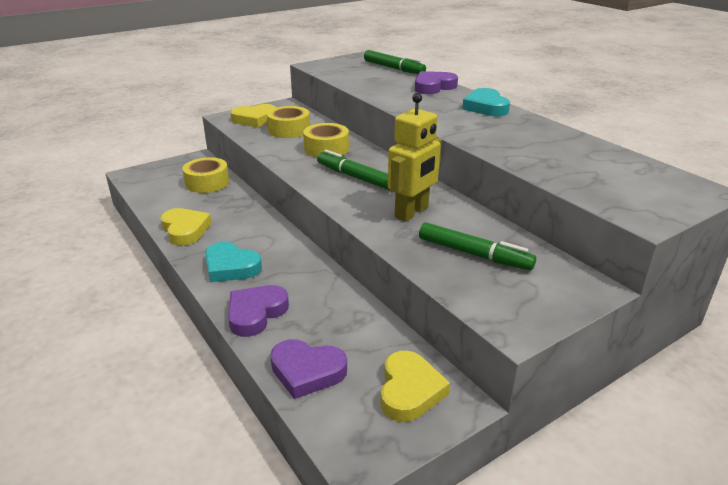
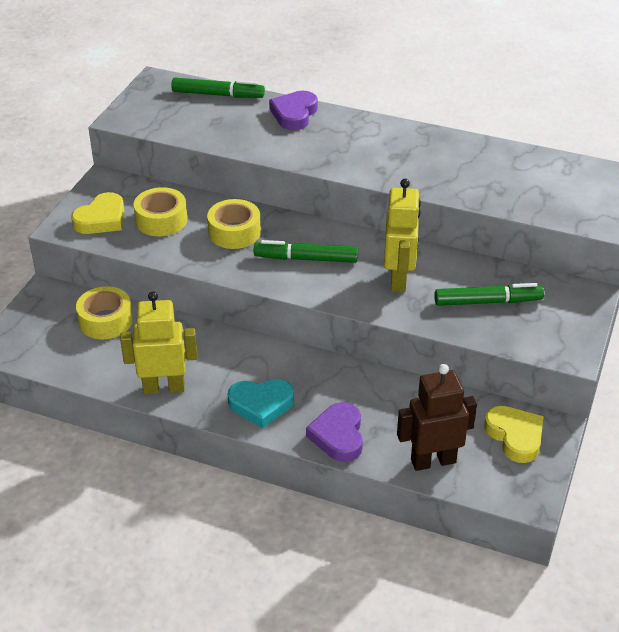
camera: 35 degrees left, 10 degrees up
yellow heart [161,208,212,246] -> yellow robot [120,291,197,394]
purple heart [270,339,347,399] -> brown robot [397,364,477,471]
turquoise heart [462,88,510,116] -> none

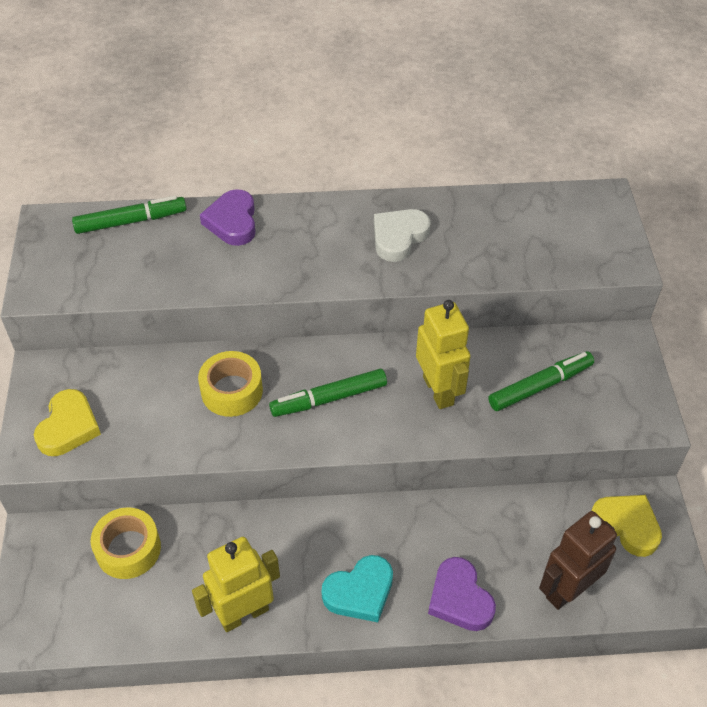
camera: 25 degrees left, 10 degrees up
yellow tape [133,187,187,236] -> none
none -> white heart [374,209,430,262]

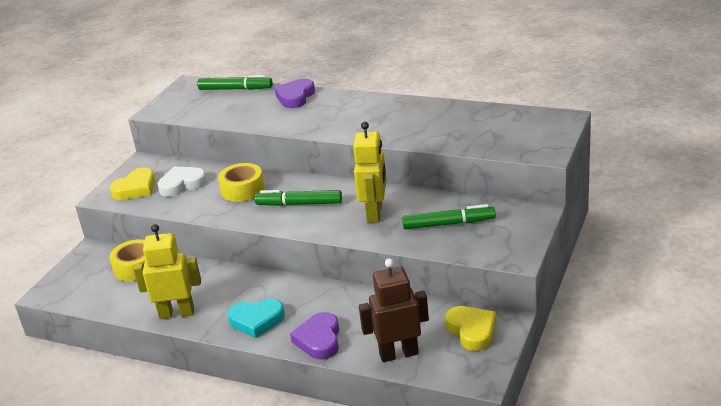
camera: 30 degrees right, 20 degrees down
white heart [374,209,430,262] -> white heart moved to [158,166,207,197]

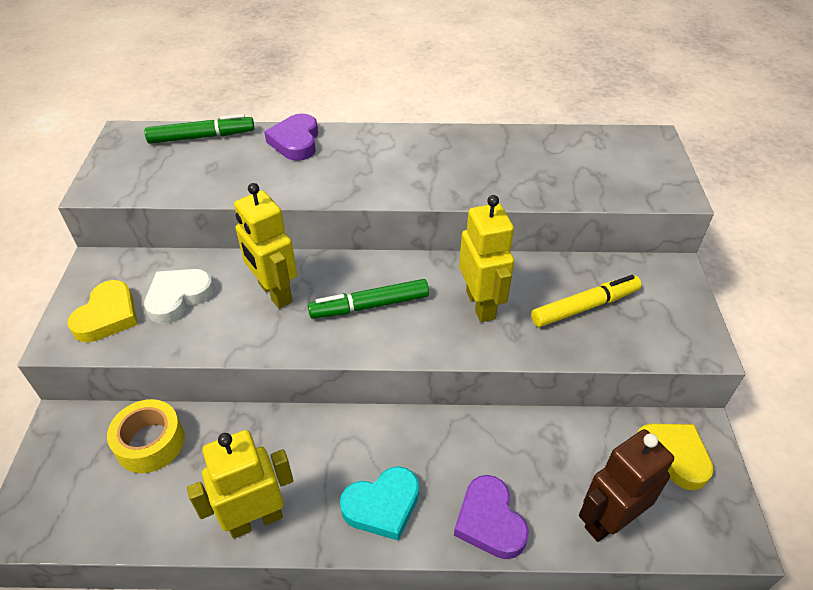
camera: 25 degrees left, 15 degrees up
yellow tape [218,163,264,202] -> yellow robot [234,183,297,309]
green marker [402,204,496,229] -> yellow marker [531,275,642,327]

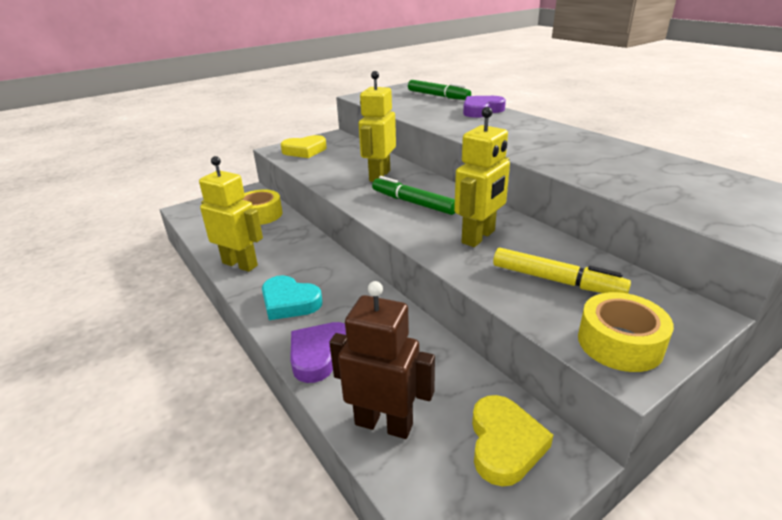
camera: 55 degrees right, 15 degrees down
white heart [144,269,214,324] -> none
none -> yellow tape [578,292,674,372]

